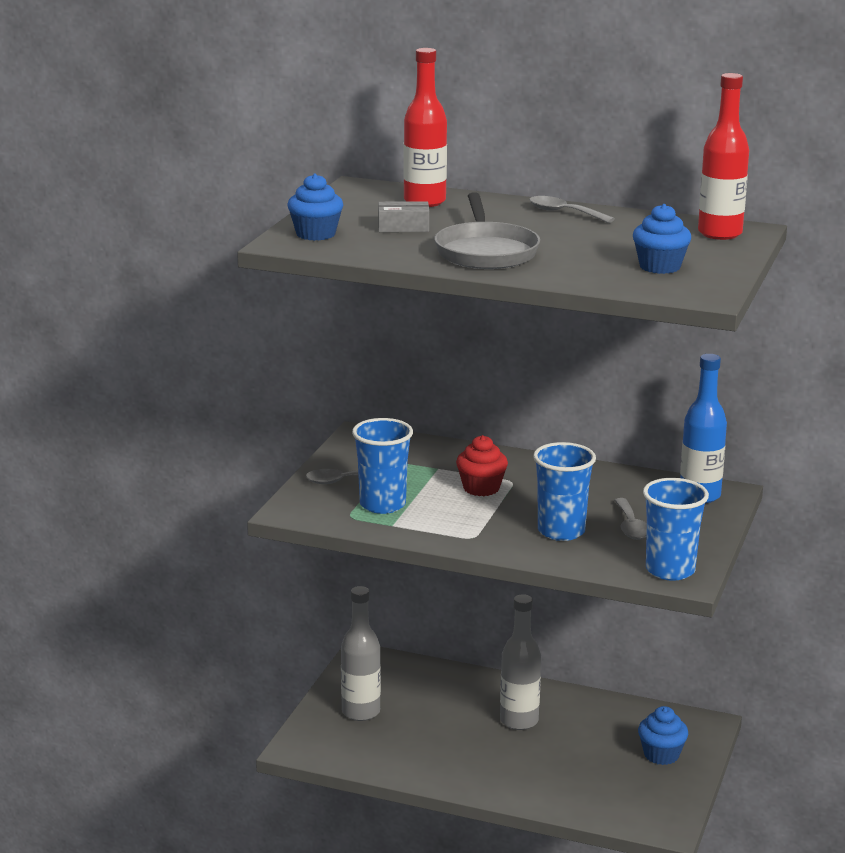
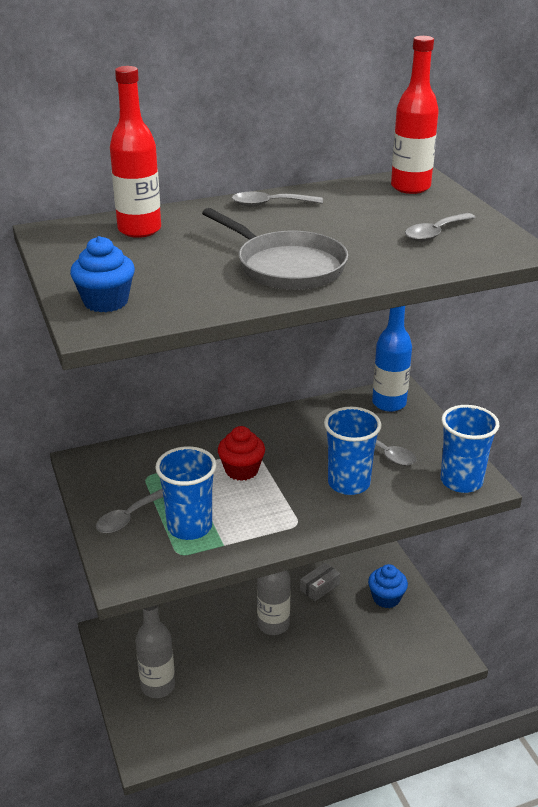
camera: 40 degrees left, 10 degrees up
grey box [378,201,429,232] -> grey box moved to [300,563,340,601]
blue cupcake [633,204,691,274] -> grey spoon [405,213,476,242]

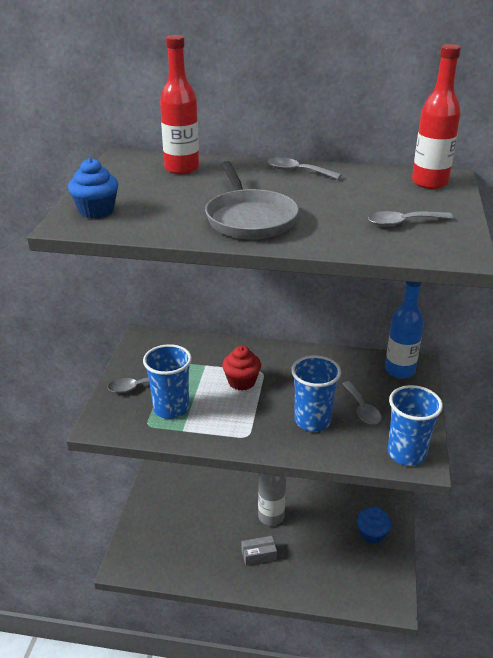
camera: 30 degrees right, 0 degrees up
grey bottle [135,605,175,698] -> none
grey box [300,563,340,601] -> grey box moved to [241,536,277,565]

